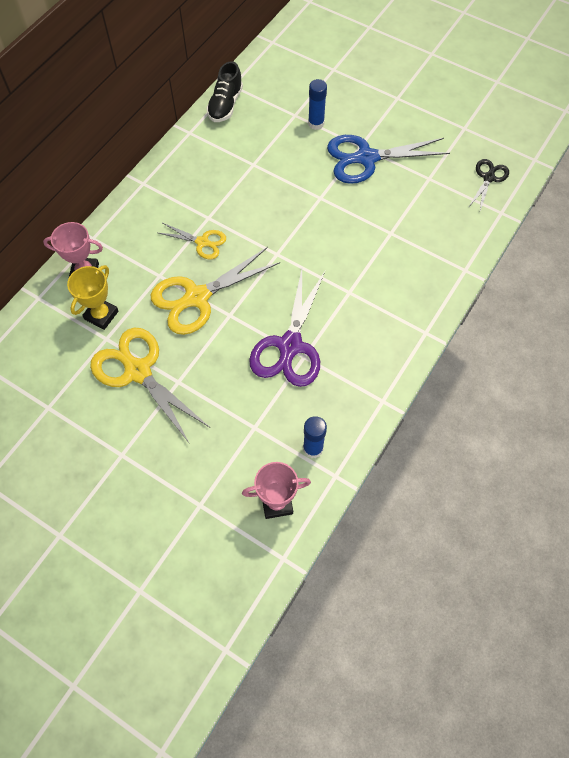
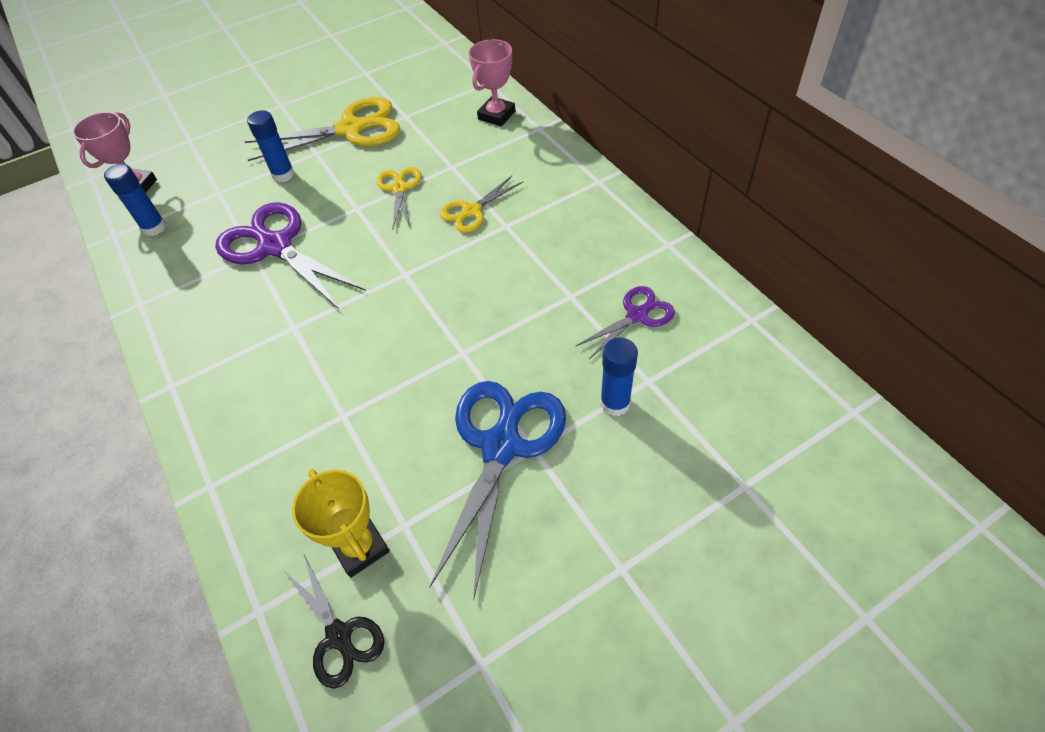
camera: 120 degrees right, 10 degrees down
yellow trophy [67,265,118,330] -> yellow trophy moved to [292,469,390,578]
yellow scissors [151,247,280,335] -> yellow scissors [377,167,422,228], size x0.54
black shoe [206,61,243,122] -> none
none -> blue glue stick [247,110,295,182]
none -> purple scissors [576,286,675,359]

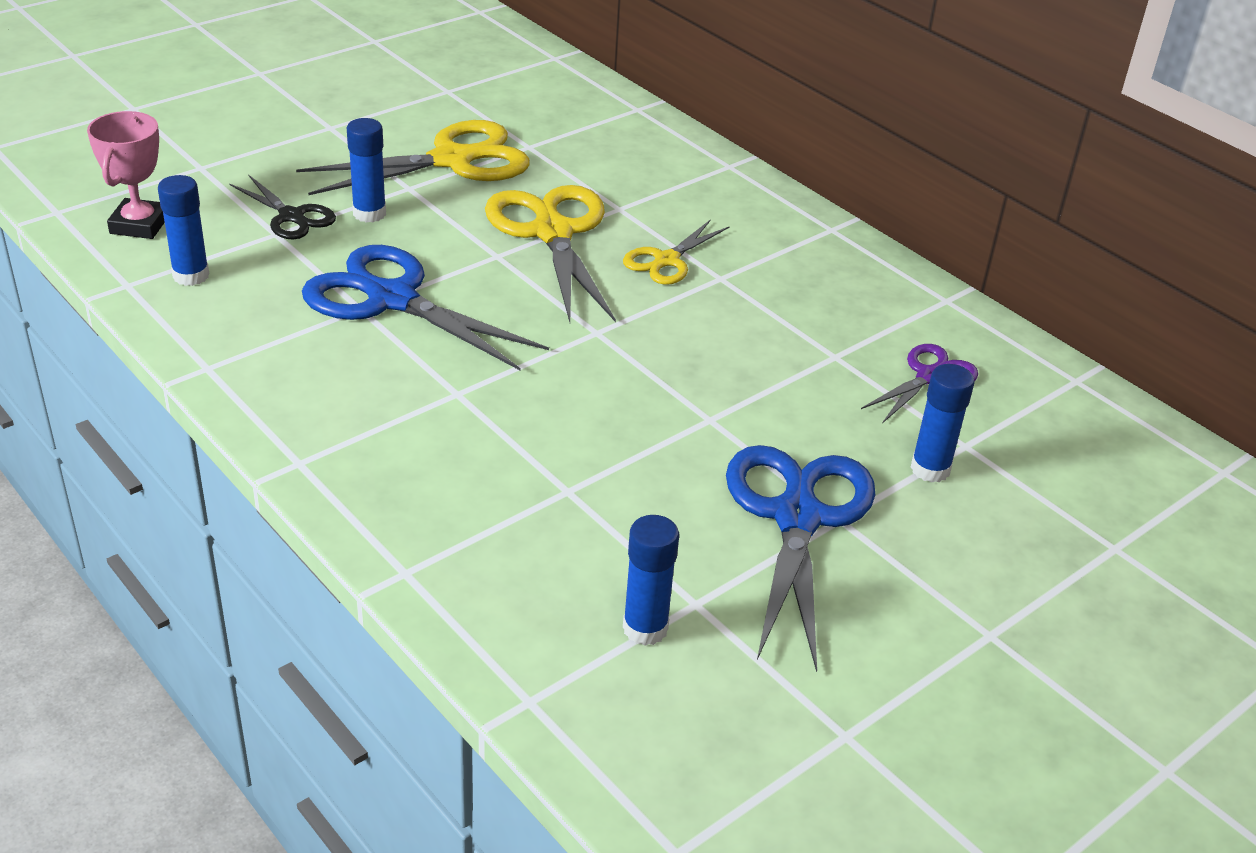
camera: 15 degrees left, 15 degrees down
purple scissors [215,202,366,309] -> blue scissors [302,245,549,371]
black scissors [283,555,384,689] -> black scissors moved to [229,174,336,239]
yellow trophy [292,469,390,578] -> blue glue stick [623,515,679,645]
yellow scissors [377,167,422,228] -> yellow scissors [485,185,616,322], size x1.84
pink trophy [469,39,515,126] -> none

